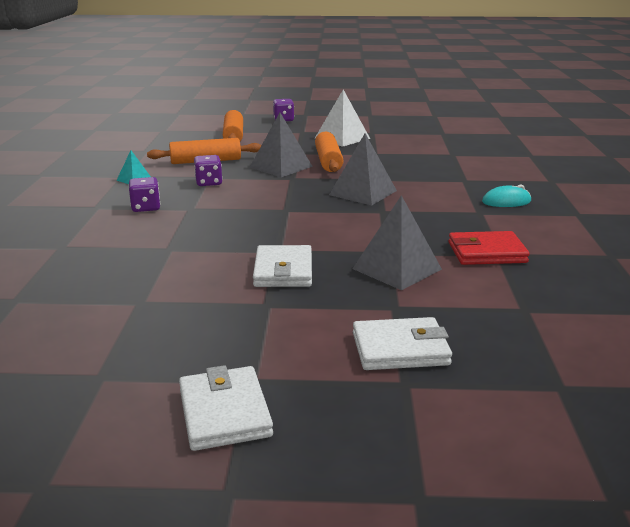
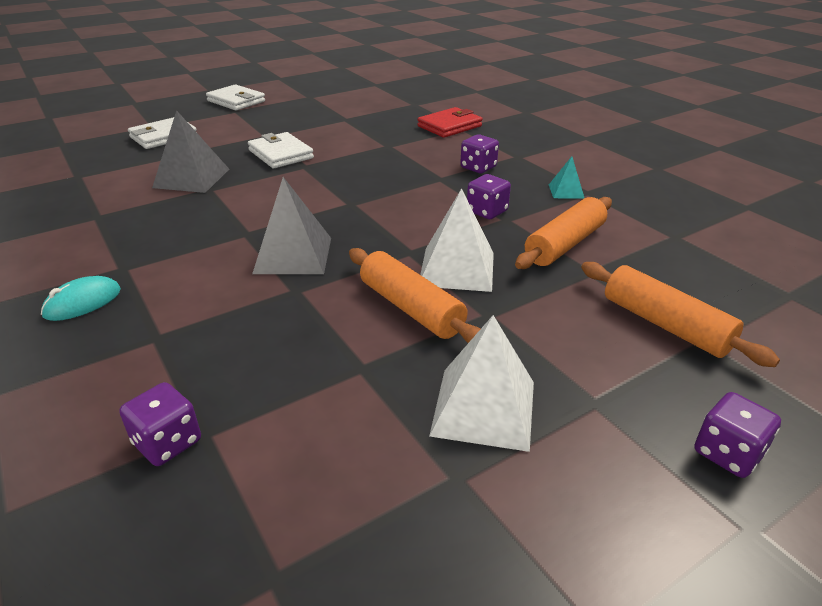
camera: 145 degrees right, 10 degrees up
grey pyramid [249,113,313,177] -> white pyramid [420,188,494,292]
red wallet [449,231,530,265] -> red wallet moved to [418,107,482,138]
none -> purple dice [119,382,201,466]

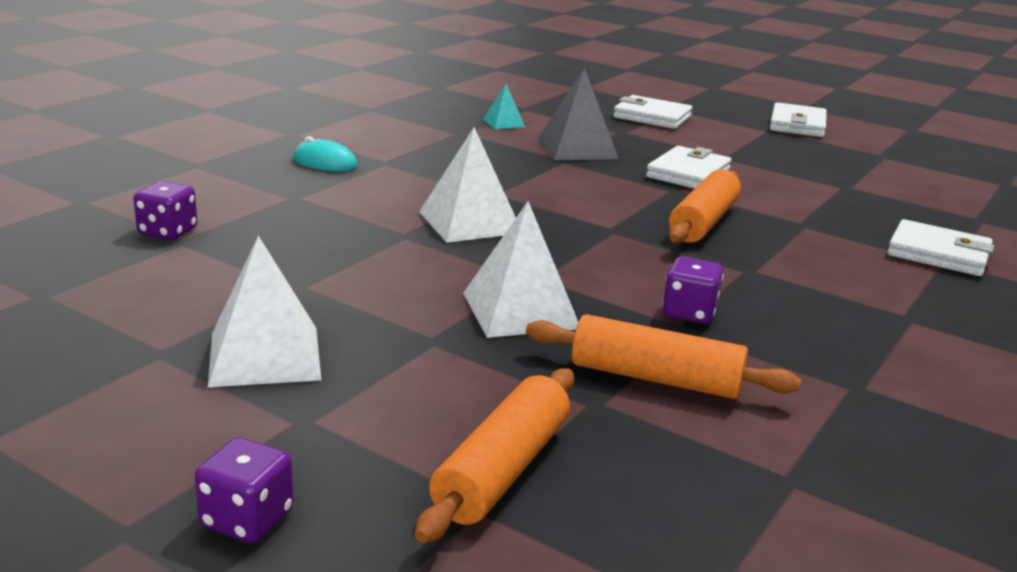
camera: 65 degrees right, 10 degrees down
grey pyramid [252,177,331,274] -> white pyramid [419,127,516,243]
orange rolling pin [349,248,480,343] -> orange rolling pin moved to [669,169,741,243]
red wallet [418,107,482,138] -> white wallet [887,219,994,276]
purple dice [460,134,499,173] -> none
turquoise pyramid [549,156,584,199] -> turquoise pyramid moved to [483,84,525,129]

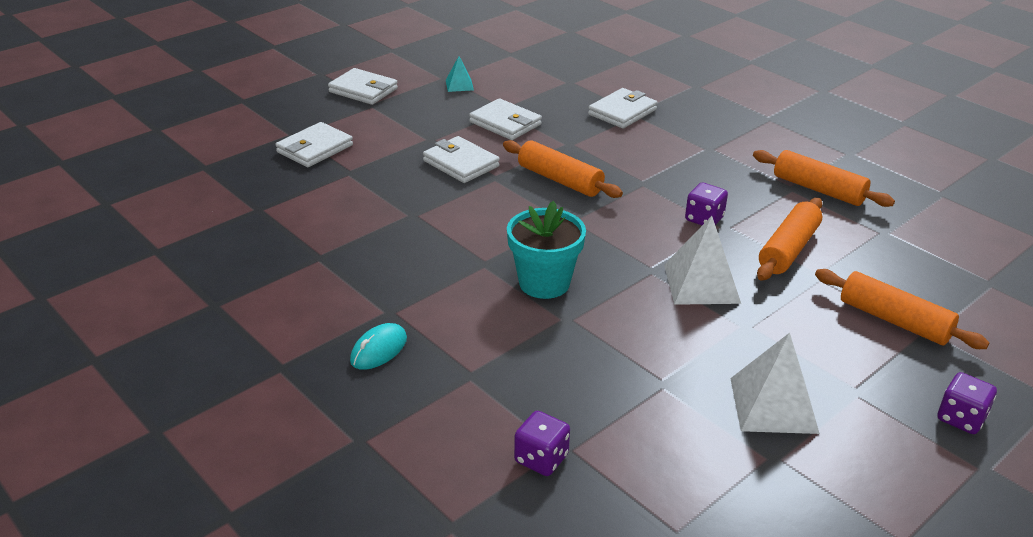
camera: 75 degrees left, 10 degrees up
white pyramid [419,127,516,243] -> turquoise flower pot [507,201,586,299]
turquoise pyramid [483,84,525,129] -> turquoise pyramid moved to [446,56,474,92]
grey pyramid [538,68,619,161] -> none
none -> white wallet [469,98,542,140]
none -> orange rolling pin [753,150,895,207]

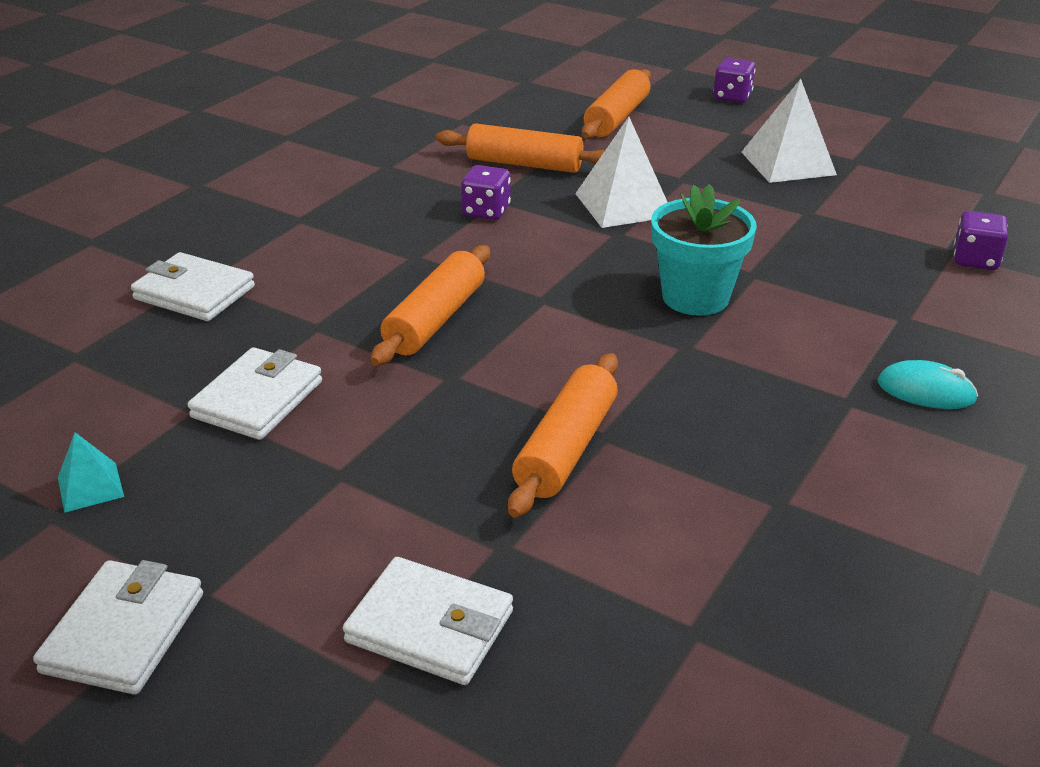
camera: 105 degrees left, 0 degrees up
white wallet [423,136,500,183] -> none
orange rolling pin [753,150,895,207] -> orange rolling pin moved to [508,353,618,518]

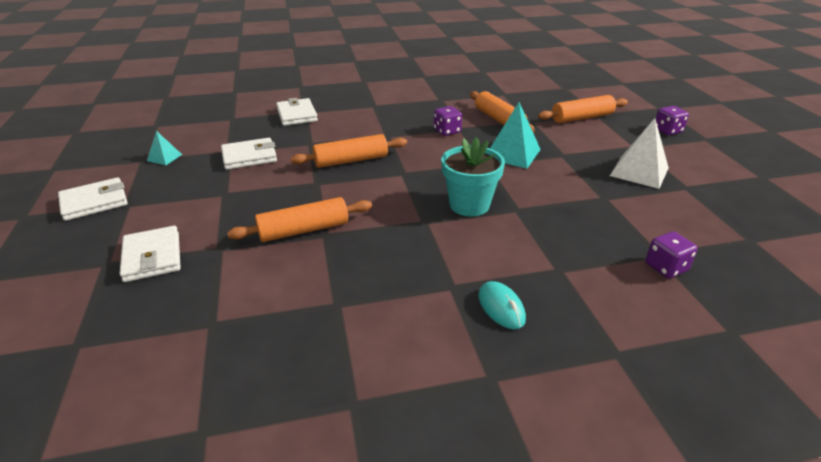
camera: 45 degrees right, 0 degrees up
white pyramid [575,117,668,228] -> turquoise pyramid [490,102,541,169]

